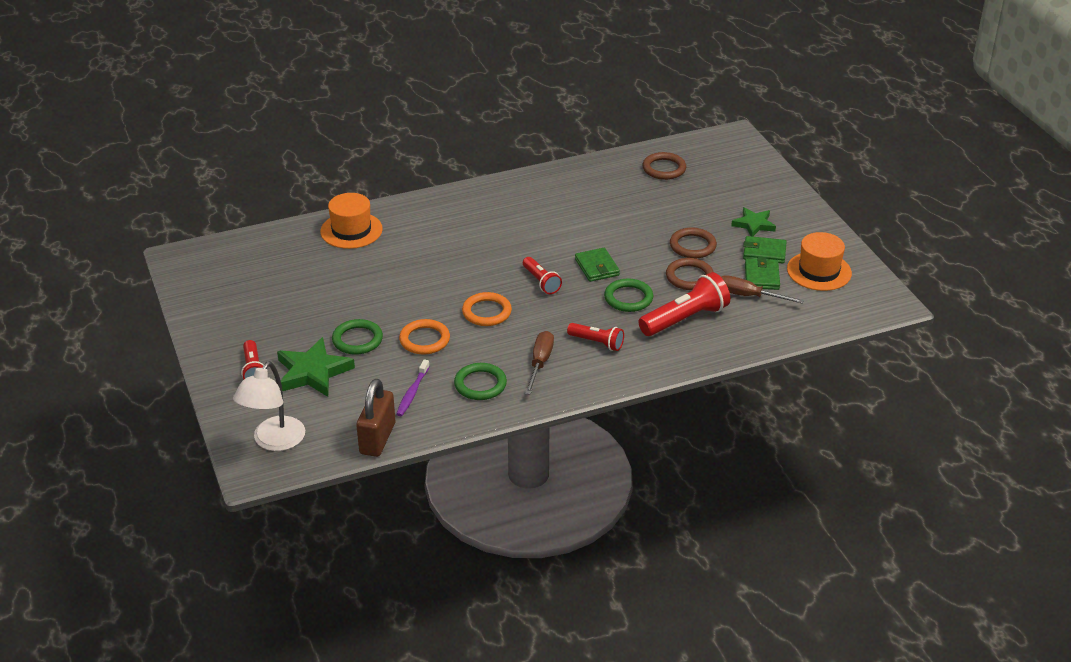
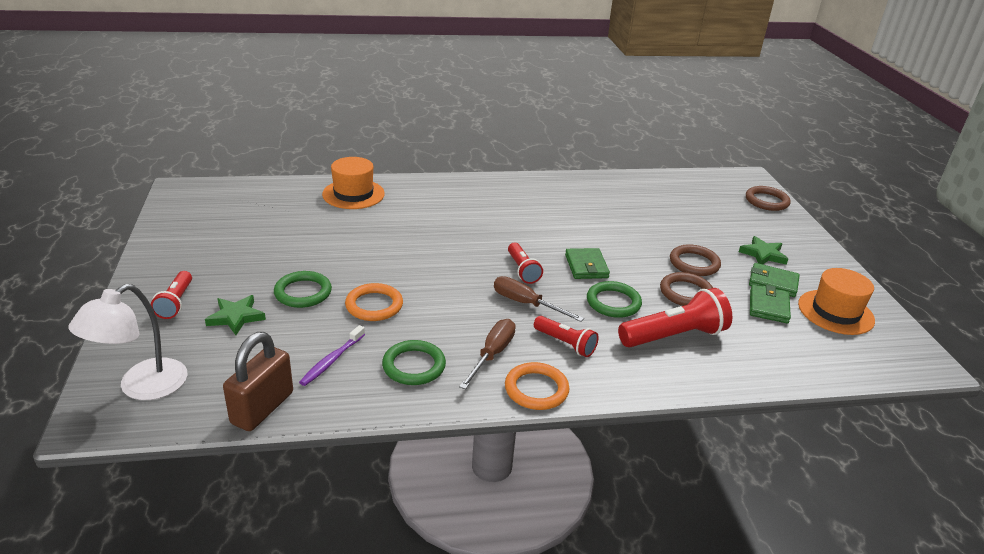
camera: 10 degrees right, 5 degrees down
green star [277,337,355,397] -> green star [205,295,266,335], size x0.62
orange ring [462,292,512,326] -> orange ring moved to [505,362,569,410]
brown ring [642,152,686,180] -> brown ring moved to [746,186,791,211]
brown screwdriver [721,275,804,304] -> brown screwdriver moved to [494,276,584,322]

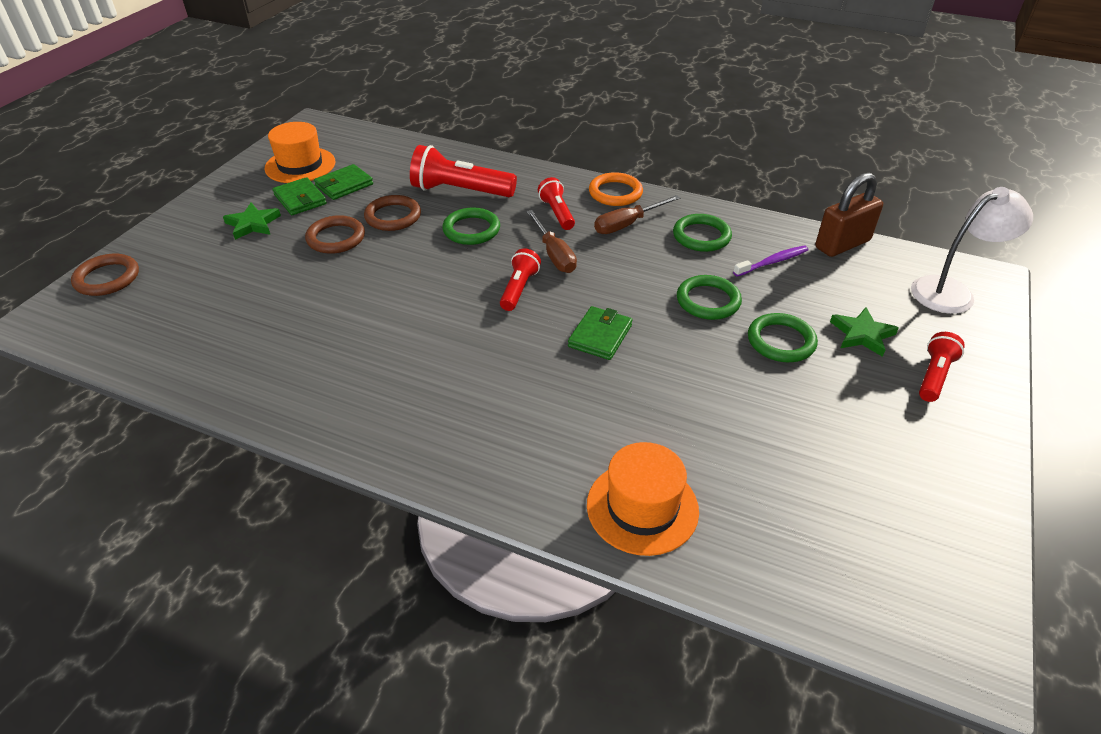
camera: 145 degrees left, 10 degrees up
orange ring [345,283,403,321] -> green ring [677,275,742,320]
green wallet [565,248,610,279] -> green wallet moved to [568,306,632,360]

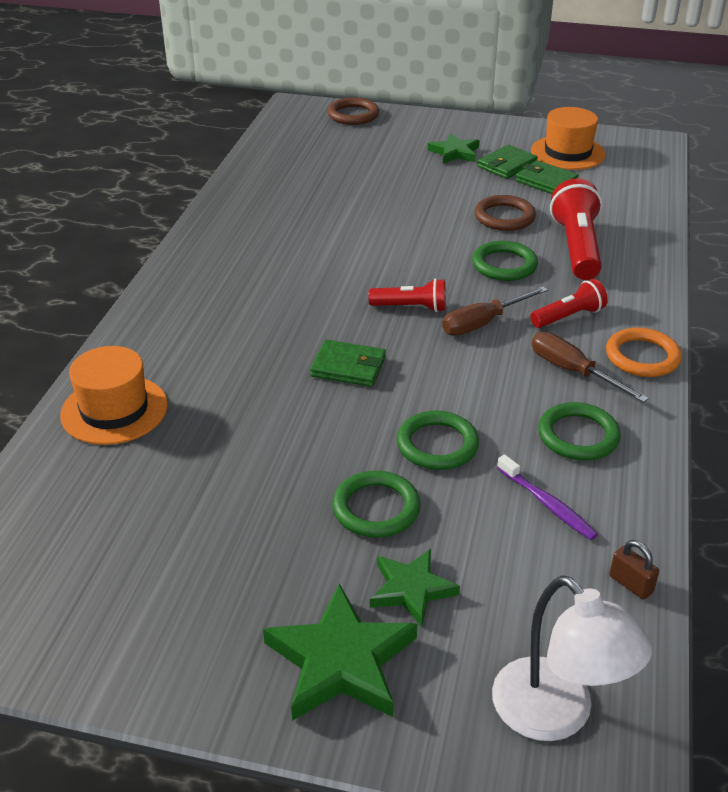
camera: 80 degrees right, 5 degrees down
brown ring [305,215,365,254] -> none
brown padlock [815,173,883,257] -> brown padlock [609,540,659,600], size x0.47
red flashlight [919,332,965,402] -> green star [263,584,417,721]

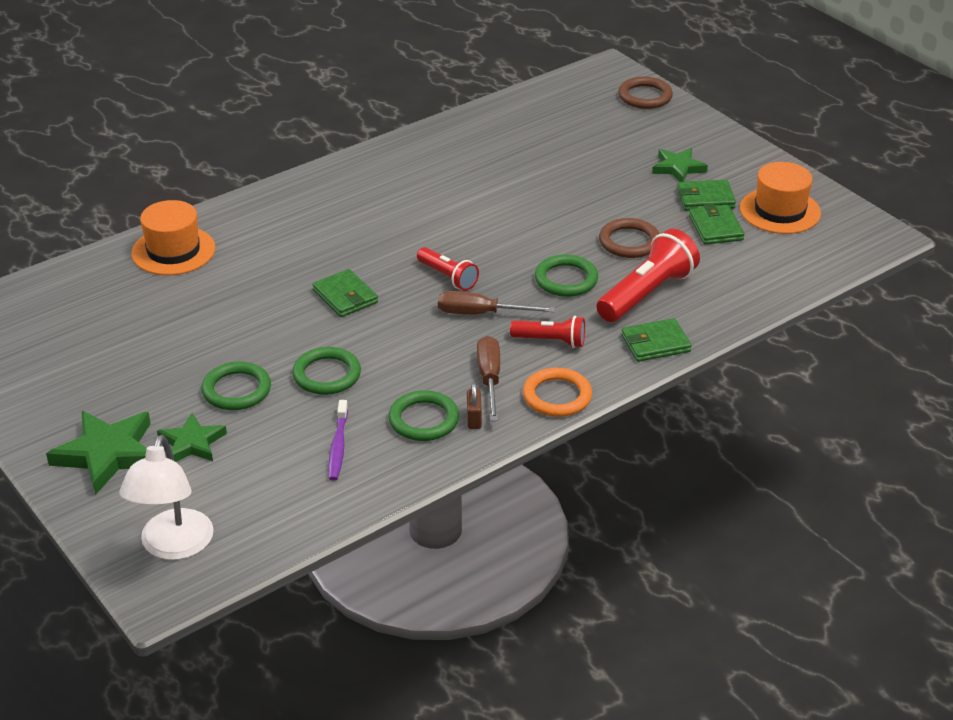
camera: 40 degrees right, 0 degrees up
brown padlock [609,540,659,600] -> brown padlock moved to [467,382,482,429]
none -> green wallet [621,318,692,362]

